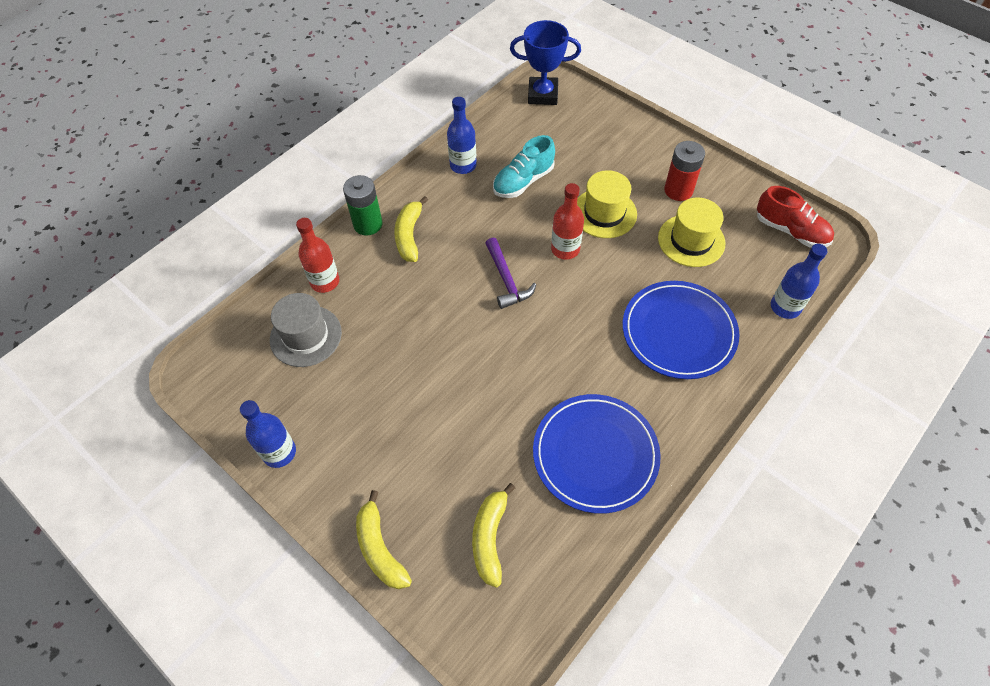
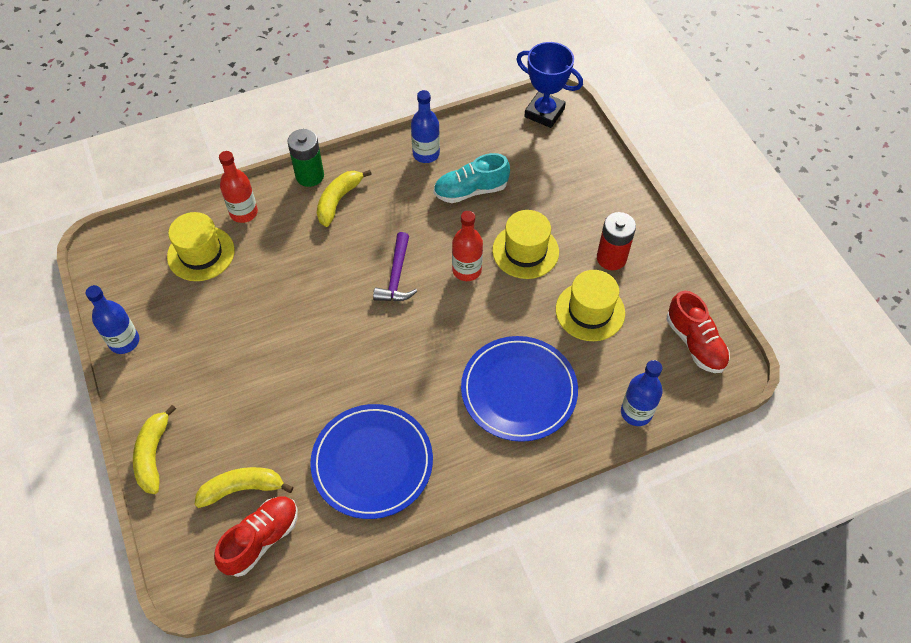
camera: 25 degrees right, 0 degrees up
grey hat [270,293,342,367] -> yellow hat [167,212,235,281]
yellow banana [472,483,515,588] -> yellow banana turned 45 degrees clockwise [194,467,293,508]
none -> red shoe [214,496,298,577]

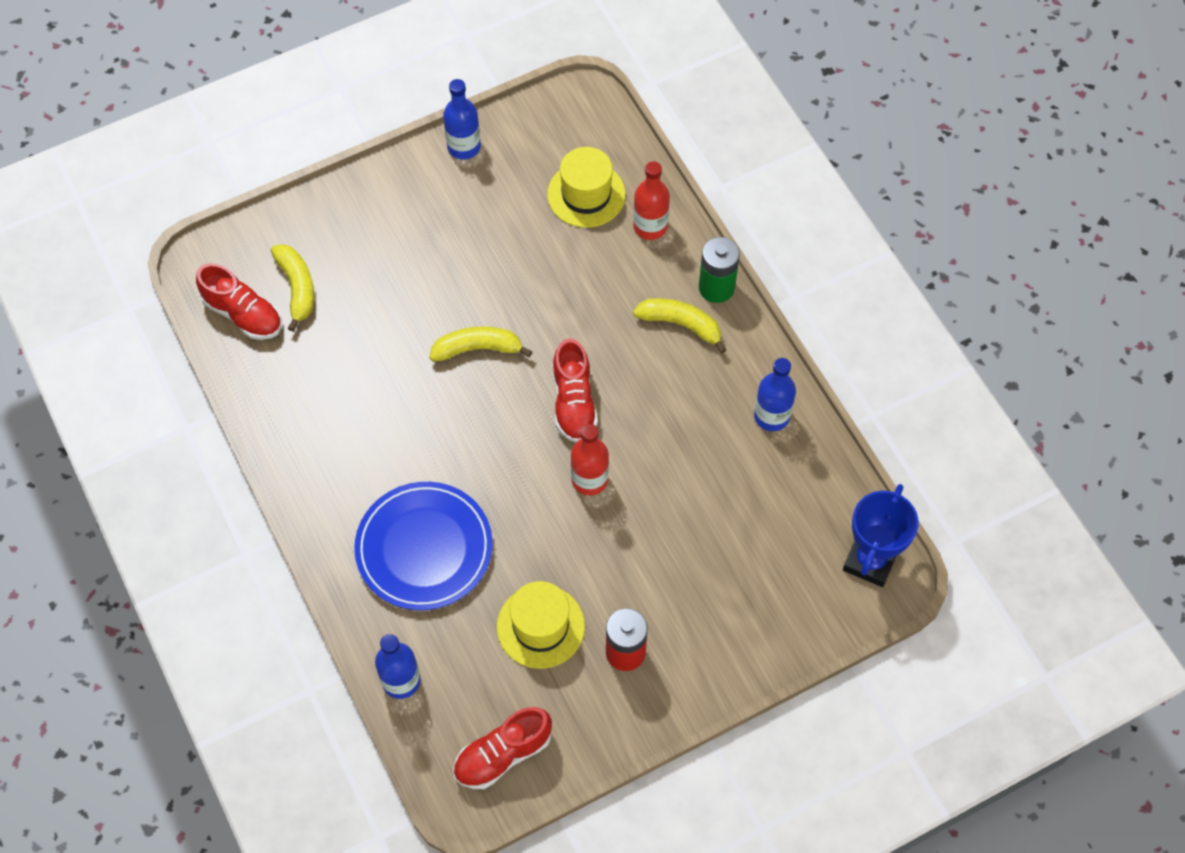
camera: 85 degrees right, 5 degrees up
yellow banana [133,405,176,494] -> yellow banana moved to [429,326,532,361]
blue plate [310,404,433,519] -> none
purple hammer [373,232,417,301] -> red shoe [553,339,598,443]
turquoise shoe [434,153,510,203] -> none
yellow hat [492,210,559,279] -> none

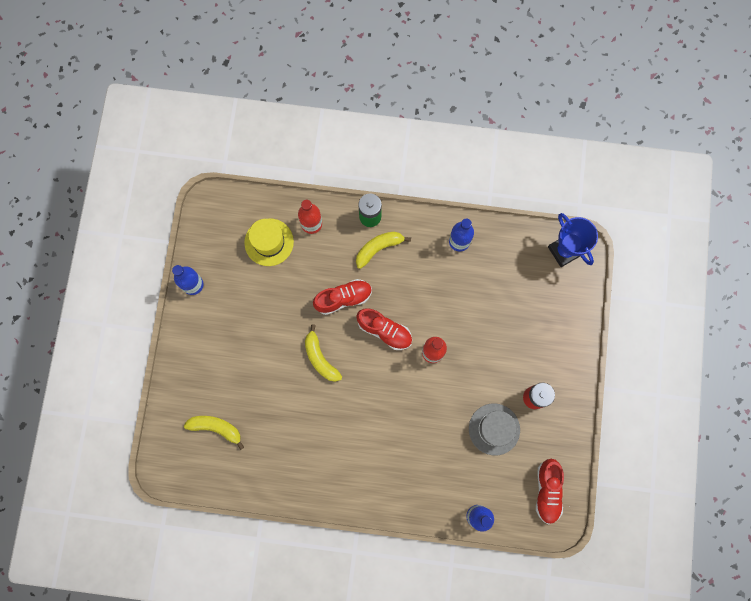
camera: 55 degrees left, 15 degrees up
red shoe [196,264,282,340] -> red shoe moved to [313,279,372,315]
blue plate [354,482,493,610] -> none
yellow banana [429,326,532,361] -> yellow banana turned 60 degrees counterclockwise [305,324,342,382]
yellow hat [497,581,585,669] -> grey hat [469,404,520,455]

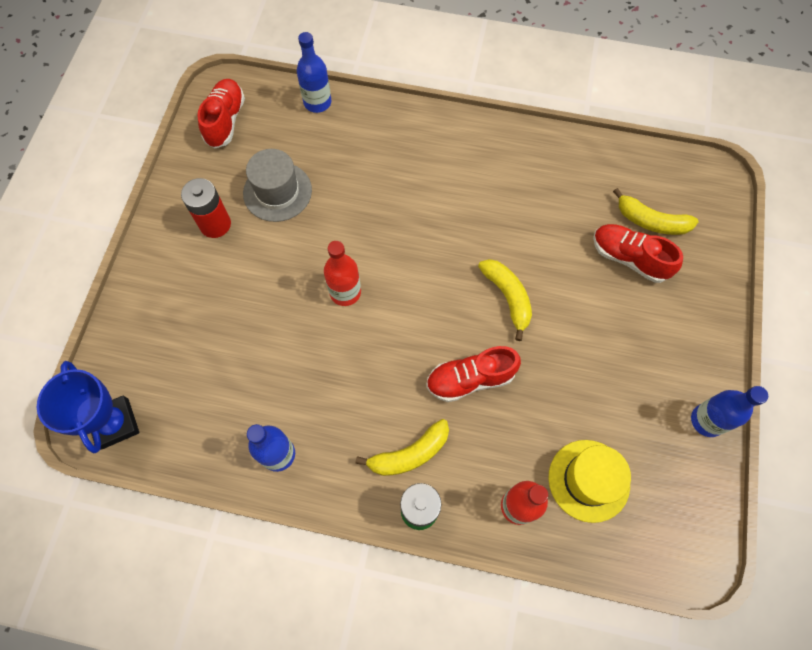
camera: 175 degrees left, 10 degrees down
red shoe [356,308,412,350] -> red shoe moved to [593,224,683,283]

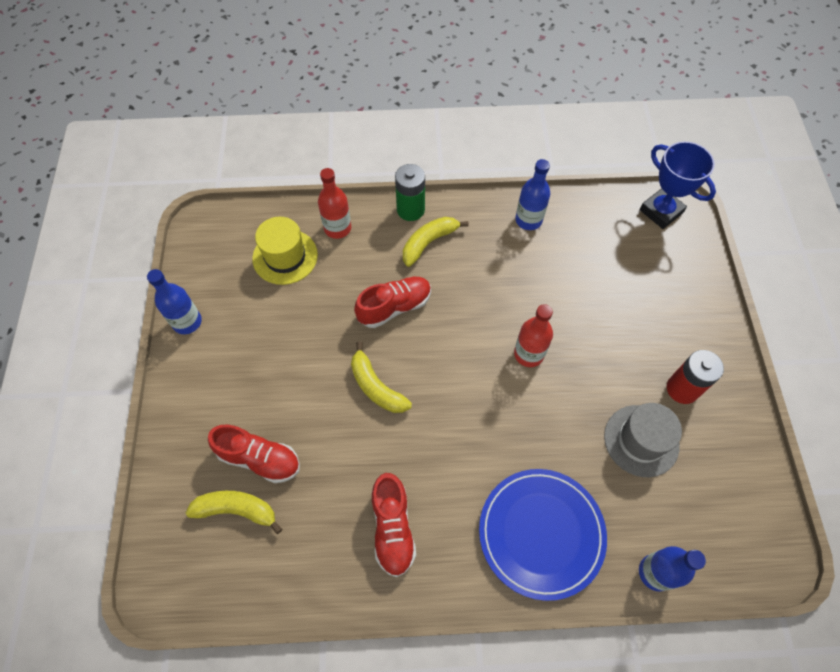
camera: 165 degrees right, 5 degrees down
red shoe [197,79,245,149] -> red shoe moved to [372,473,416,577]
none -> blue plate [479,469,607,601]

